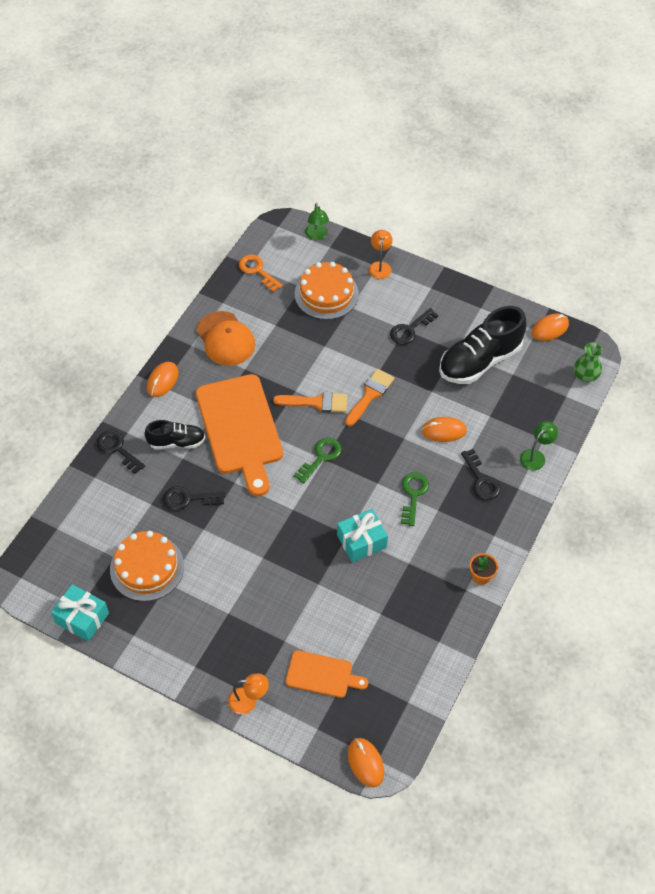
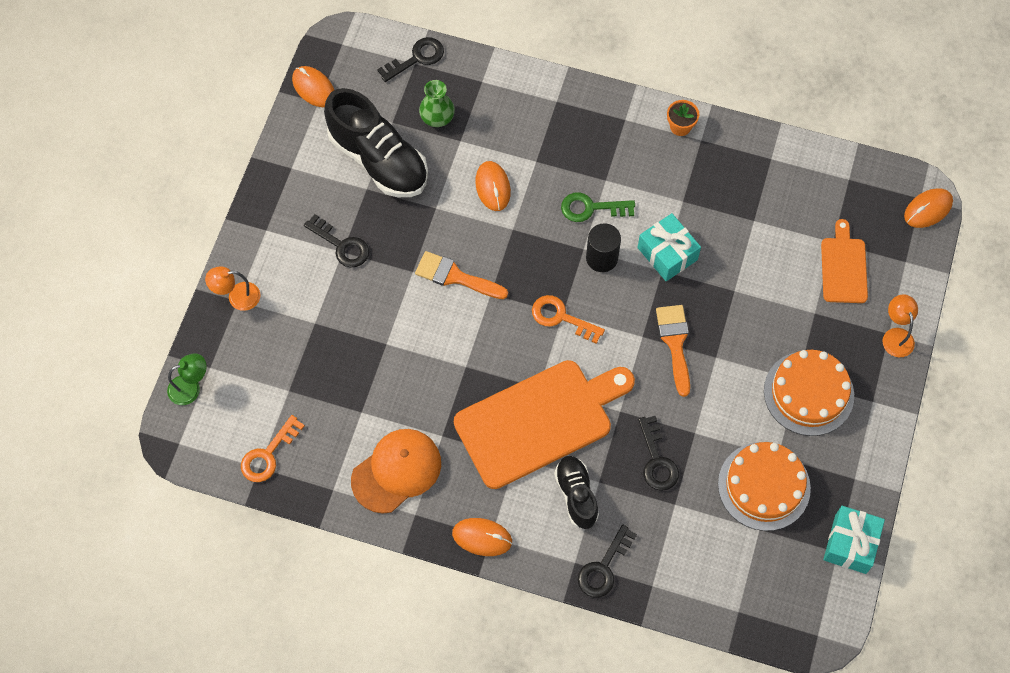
camera: 100 degrees left, 10 degrees up
orange brush [273,392,347,413] -> orange brush moved to [656,305,690,397]
green key [294,438,342,484] -> orange key [532,295,605,344]
orange cake [295,262,359,320] -> orange cake moved to [764,350,854,436]
black key [461,449,501,500] -> black key moved to [377,37,444,82]
green lamp [520,421,558,470] -> none
green vase [574,342,603,382] -> green vase moved to [419,80,455,127]
none -> black cylinder [586,223,621,272]

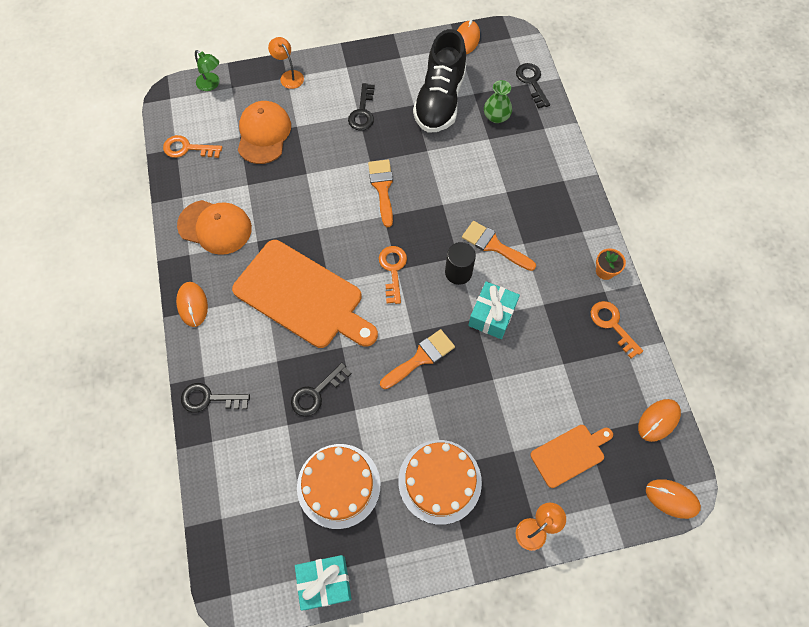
camera: 60 degrees right, 0 degrees up
black key [377,37,444,82] -> black key turned 135 degrees counterclockwise [516,63,550,109]
orange mouse [475,161,511,211] -> orange mouse moved to [638,399,681,442]
black shoe [554,456,599,529] -> none
green key [561,192,635,222] -> orange brush [462,221,536,271]
none -> orange cap [238,101,291,164]
none -> orange key [591,301,643,359]

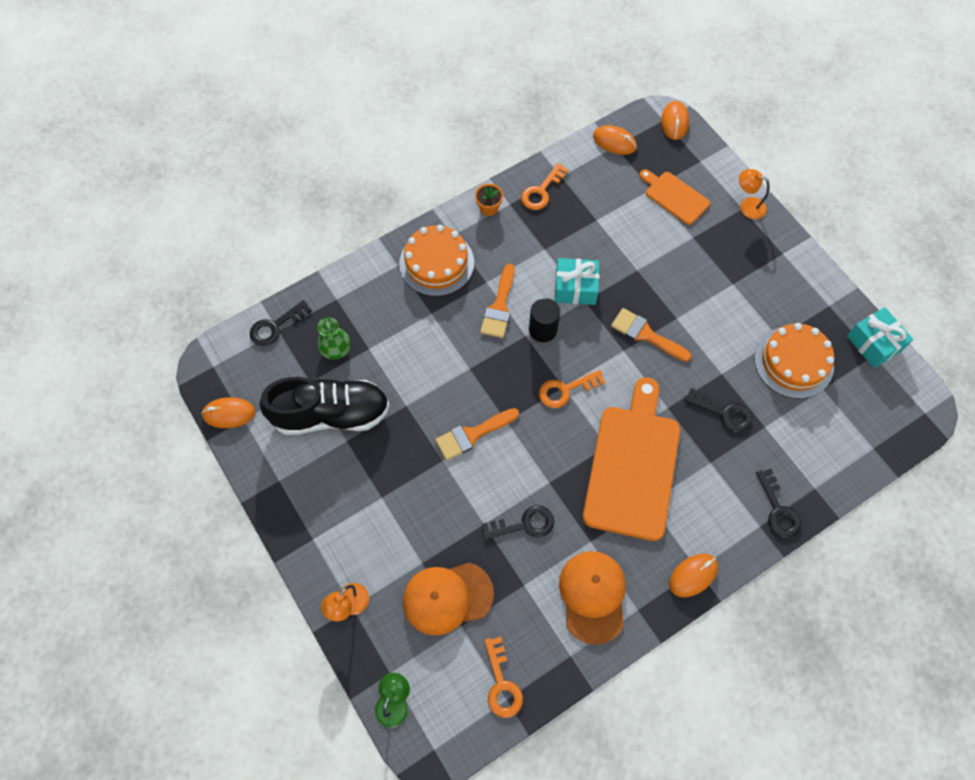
camera: 110 degrees left, 0 degrees up
black key [348,83,375,131] -> black key moved to [482,505,554,540]
orange cake [398,440,482,525] -> orange cake moved to [399,225,474,296]

